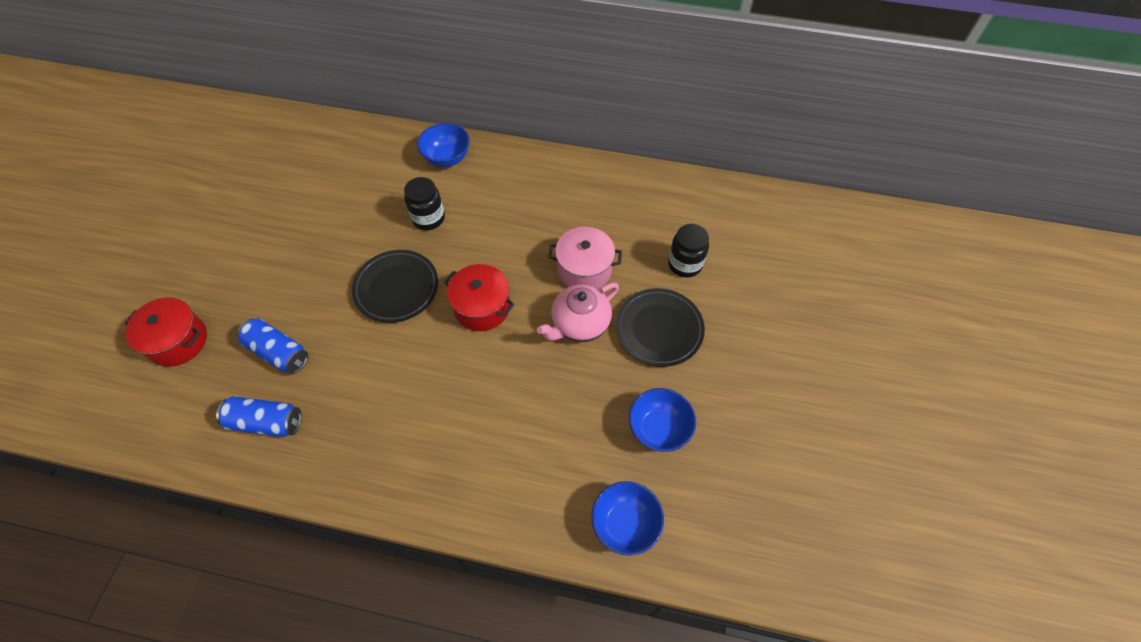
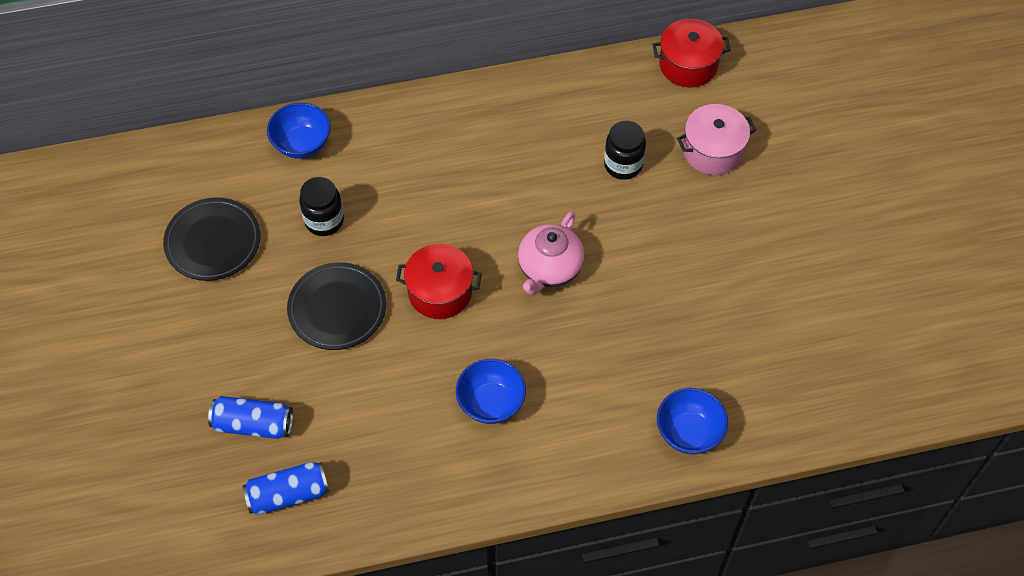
camera: 25 degrees left, 0 degrees up
red pot [125,297,207,367] -> red pot moved to [652,19,731,87]
pink pot [548,227,622,289] -> pink pot moved to [677,104,756,175]
black plate [616,288,705,367] -> black plate moved to [163,197,260,281]
blue bowl [629,388,696,452] -> blue bowl moved to [456,359,526,424]

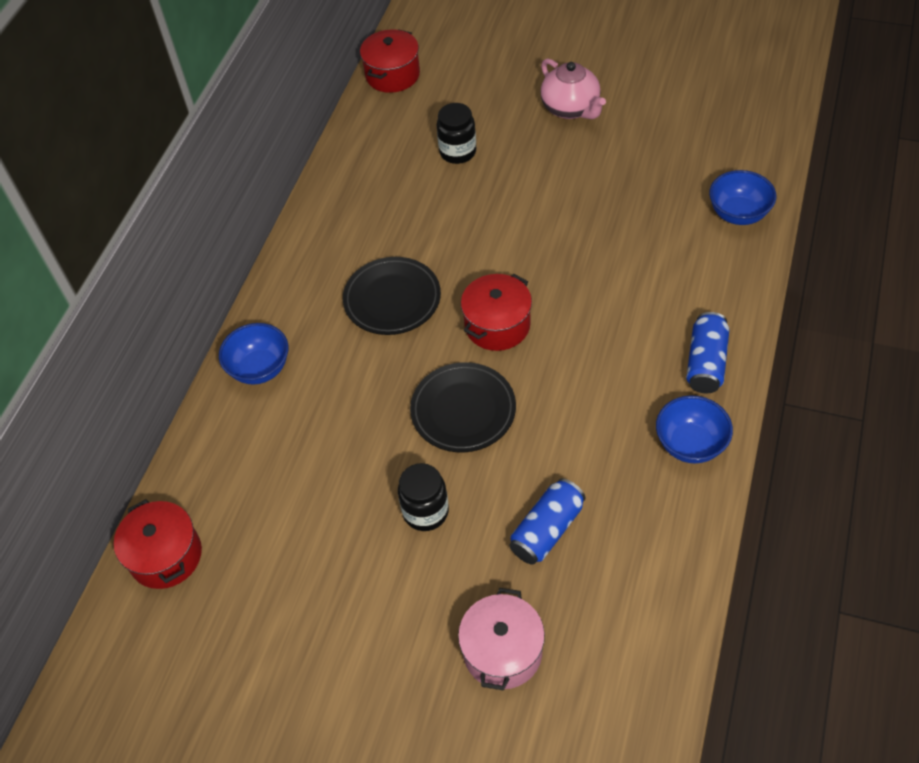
camera: 55 degrees left, 5 degrees down
black plate [163,197,260,281] -> black plate moved to [343,257,441,335]
blue can [243,462,329,515] -> blue can moved to [686,312,729,393]
black jar [299,177,344,236] -> black jar moved to [398,463,449,531]
blue bowl [456,359,526,424] -> blue bowl moved to [656,395,733,463]
pink teapot [518,211,584,296] -> pink teapot moved to [540,58,606,119]
pink pot [677,104,756,175] -> pink pot moved to [458,588,545,690]
none -> red pot [114,499,202,589]

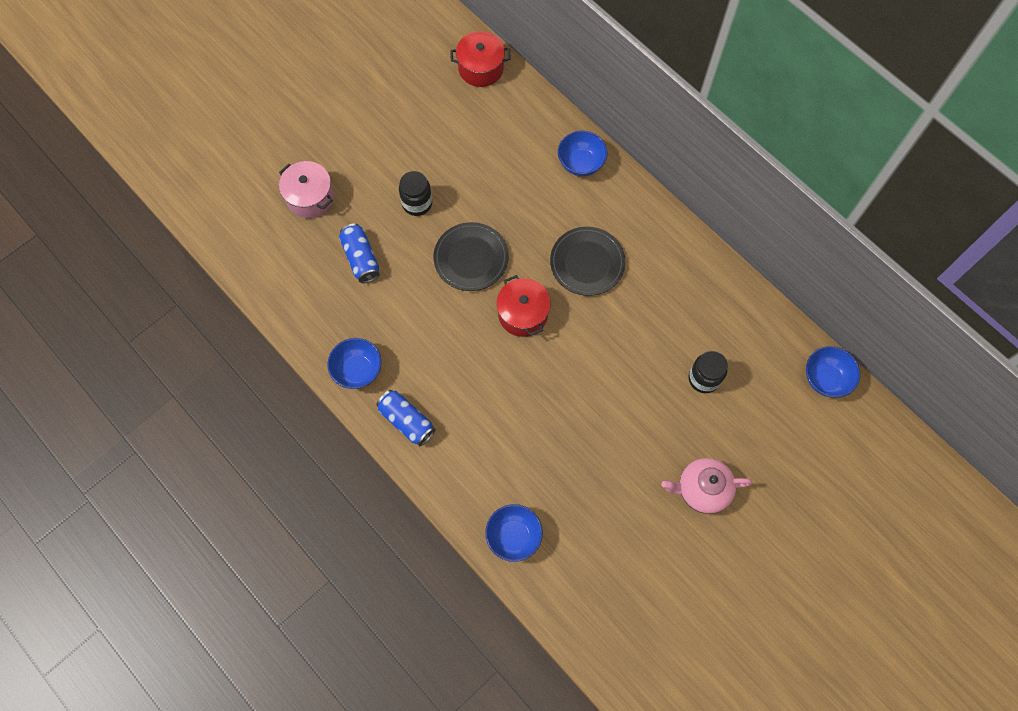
camera: 115 degrees right, 15 degrees up
red pot [360,29,420,93] -> blue bowl [806,346,860,398]

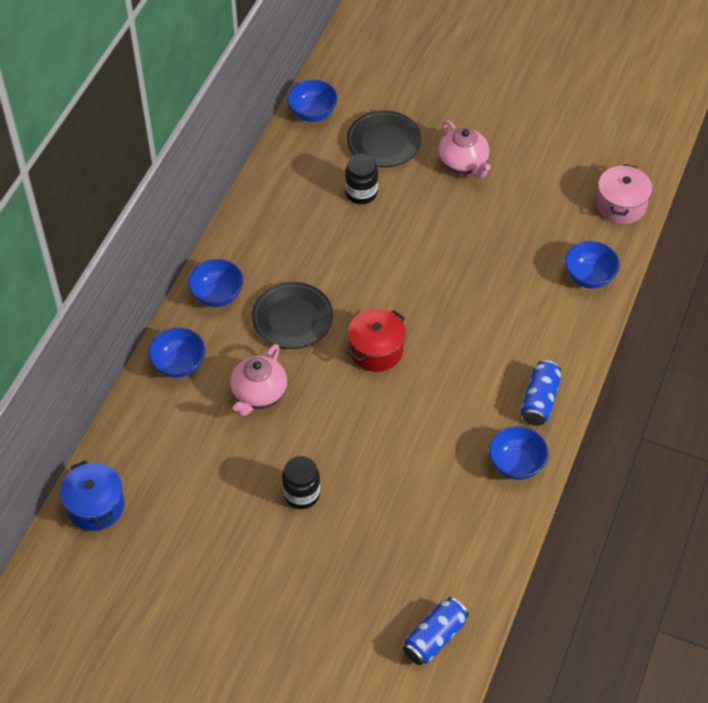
camera: 115 degrees left, 15 degrees down
pink pot [279,161,334,218] -> pink pot moved to [596,164,653,224]
blue can [339,223,380,283] -> blue can moved to [403,597,469,665]
black plate [433,222,509,291] -> black plate moved to [347,110,422,167]
red pot [451,31,511,87] -> blue pot [60,460,124,531]
none -> blue bowl [188,259,243,307]
none -> pink teapot [230,344,288,417]

